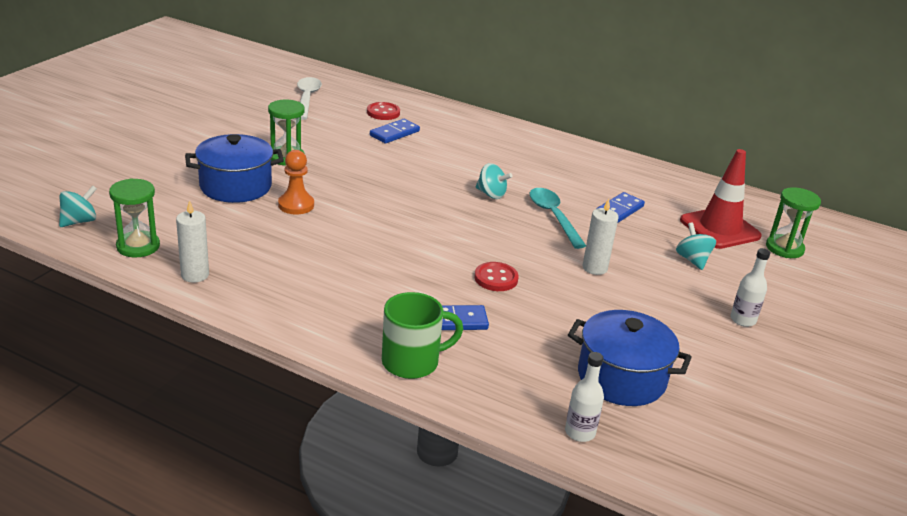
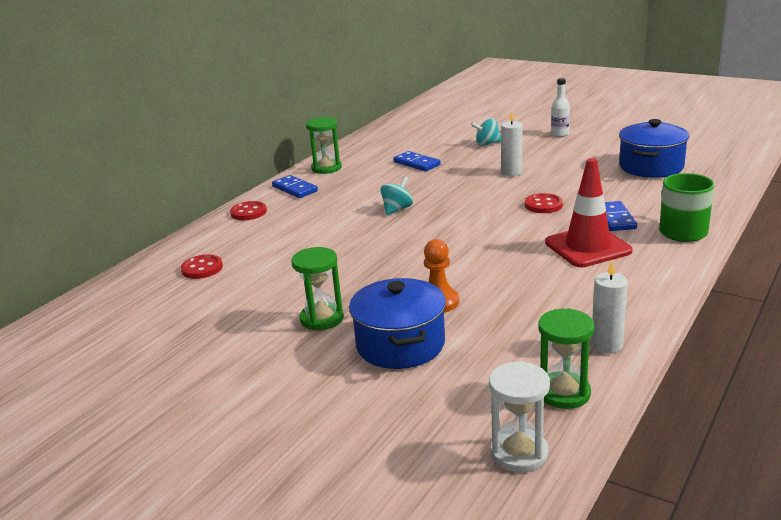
camera: 80 degrees left, 5 degrees down
turquoise spinning top [59,186,97,227] -> white hourglass [489,361,550,472]
white spoon [297,77,322,120] -> none
blue domino [370,119,420,144] -> blue domino moved to [272,175,318,198]
turquoise spoon [530,188,586,249] -> none
white bottle [565,352,604,442] -> none
red traffic cone [680,149,762,249] -> red traffic cone moved to [545,158,633,267]
green hourglass [766,187,821,258] -> green hourglass moved to [306,117,342,174]
none -> red button [230,201,267,220]

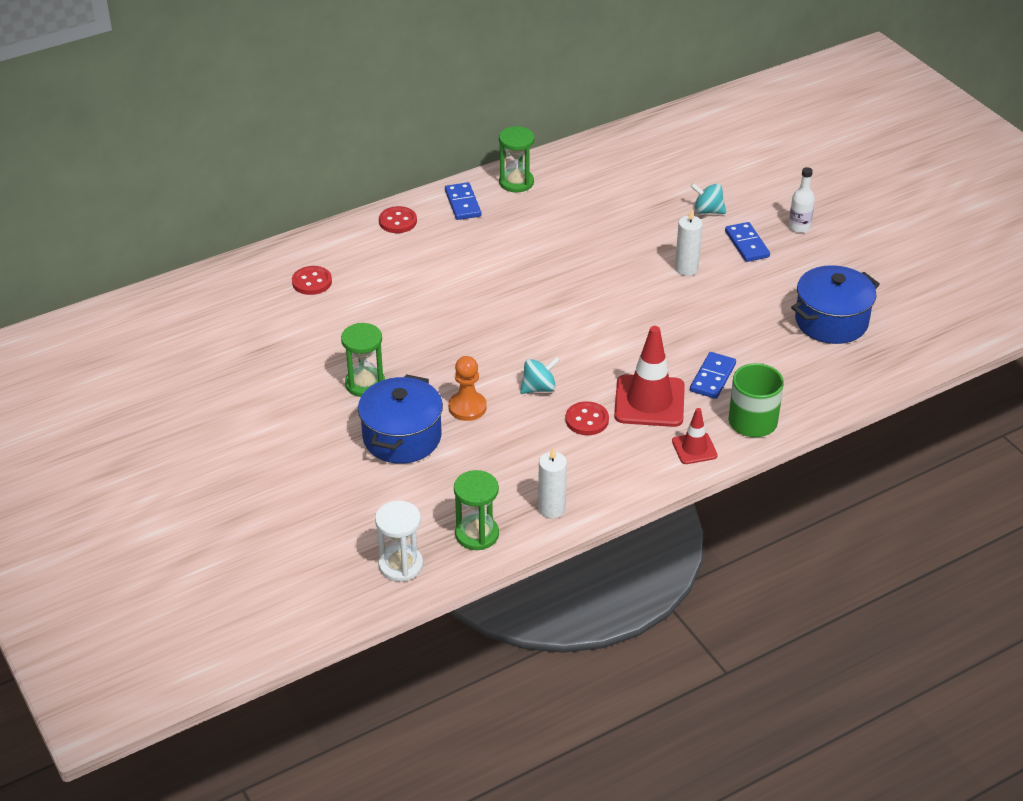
camera: 25 degrees right, 15 degrees up
turquoise spinning top [380,177,413,215] -> turquoise spinning top moved to [520,356,560,394]
blue domino [393,151,441,171] -> blue domino moved to [725,222,770,262]
red button [525,193,563,213] -> red button moved to [565,401,609,435]
none -> red traffic cone [672,408,718,464]

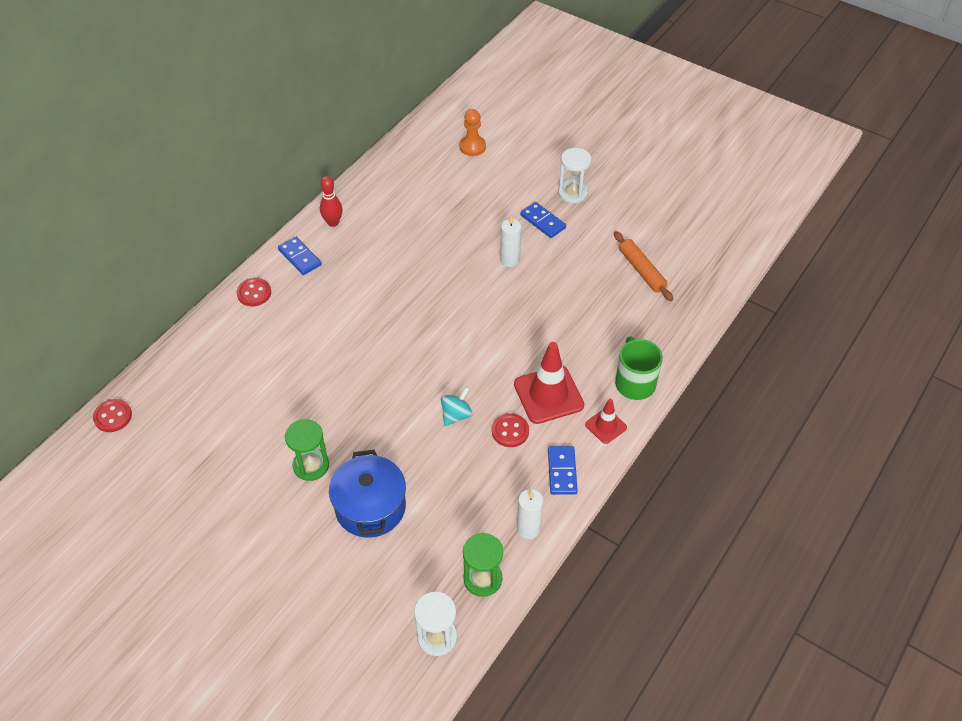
camera: 25 degrees left, 10 degrees up
red button [292,266,332,295] -> red button moved to [93,399,132,432]
orange pawn [448,356,487,421] -> orange pawn moved to [459,109,486,156]
green hourglass [499,126,535,193] -> red bowling pin [320,176,343,227]
turquoise spinning top [690,183,726,214] -> none
blue domino [690,352,736,399] -> blue domino moved to [548,446,578,495]
white bottle [789,167,815,233] -> white hourglass [558,148,591,203]
blue pot [791,265,880,344] -> orange rolling pin [614,231,673,301]

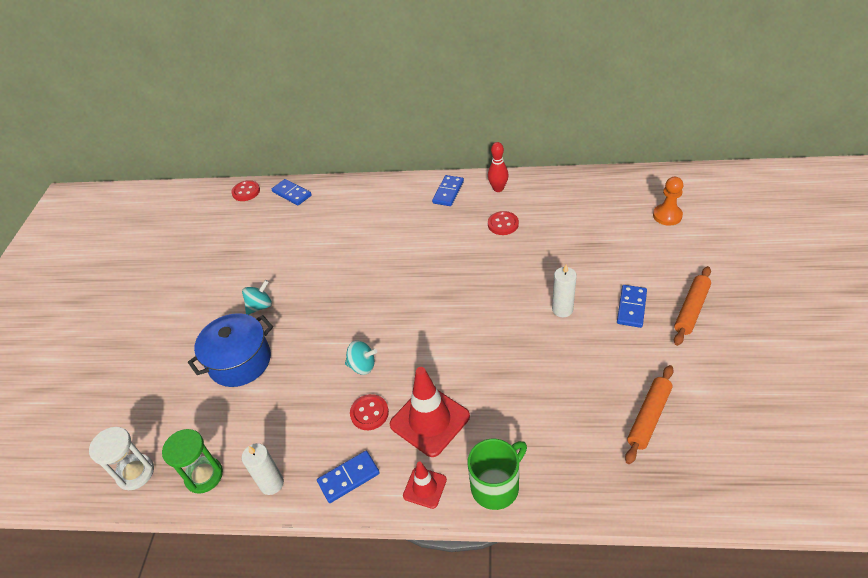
camera: 65 degrees right, 5 degrees down
red button [237,278,271,306] -> red button moved to [488,211,519,235]
green hourglass [285,419,329,481] -> turquoise spinning top [242,280,272,315]
white hourglass [558,148,591,203] -> orange rolling pin [674,266,711,346]
none -> blue domino [272,179,312,206]

